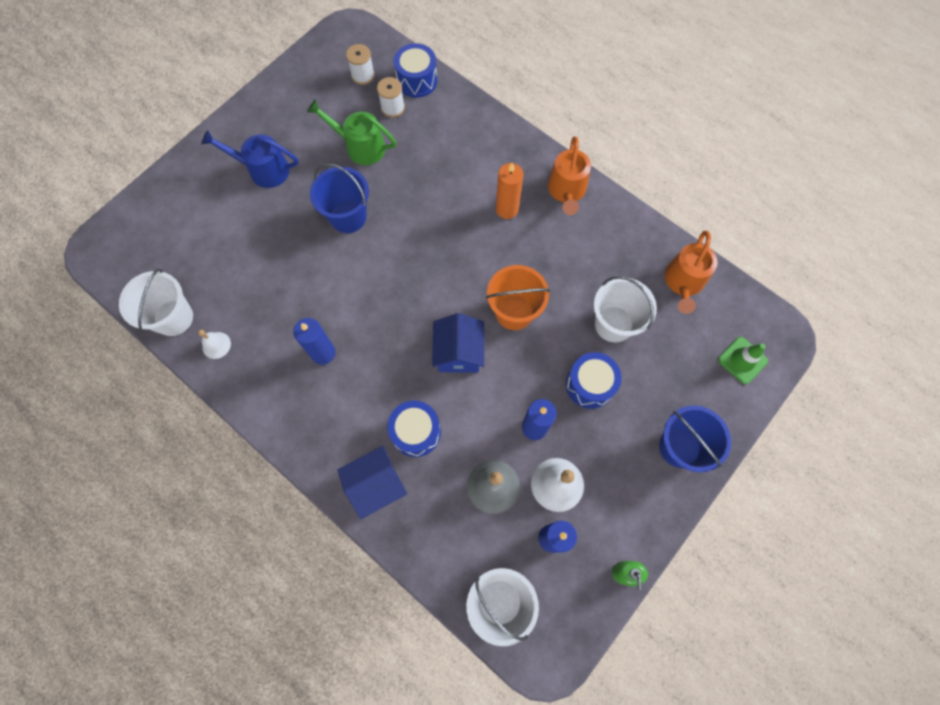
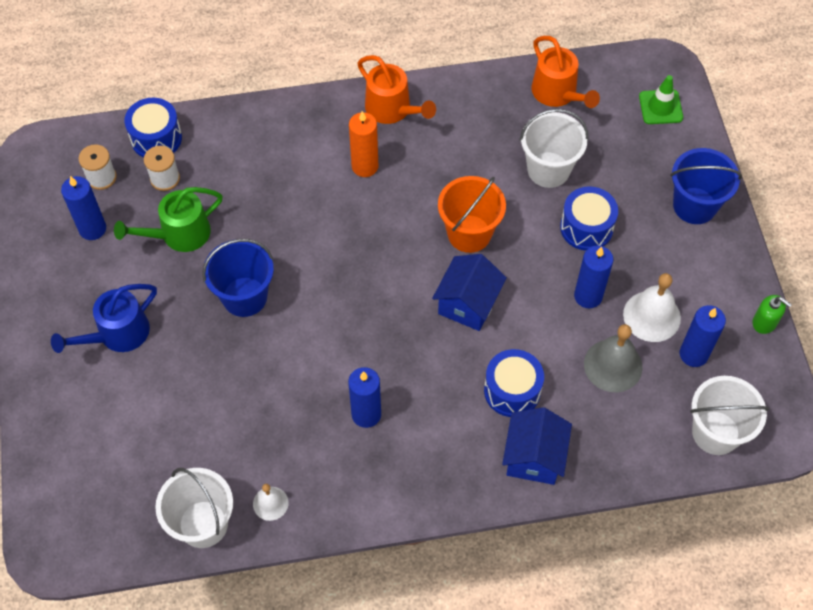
camera: 50 degrees left, 10 degrees down
blue house [432,313,484,373] -> blue house turned 75 degrees clockwise [432,254,507,331]
none -> blue candle [61,176,106,240]

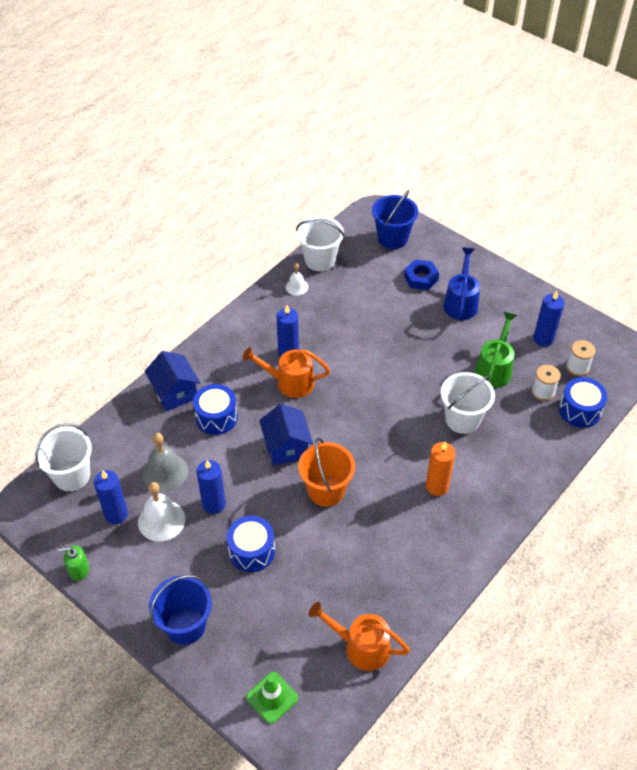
camera: 140 degrees right, 10 degrees down
blue bucket [202,239,274,317] -> blue bucket moved to [372,190,418,249]
orange watering can [357,55,436,124] -> orange watering can moved to [242,347,330,398]
white bucket [520,109,588,188] -> white bucket moved to [441,372,495,434]
none -> blue nut [404,259,439,290]

